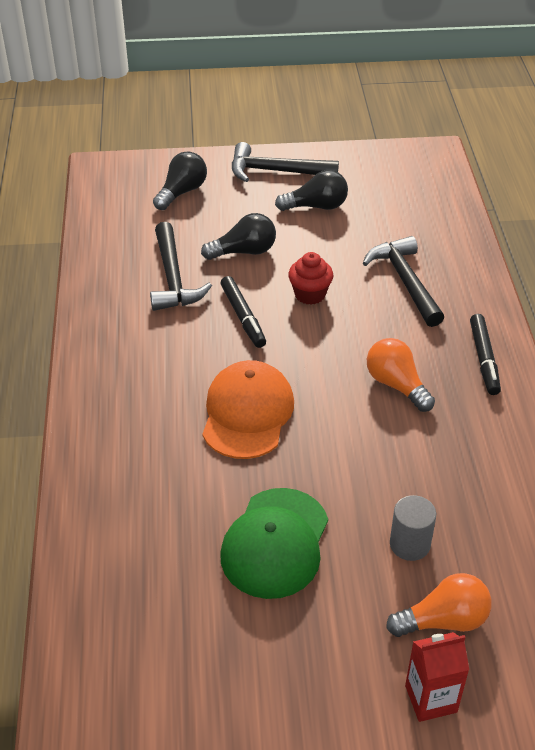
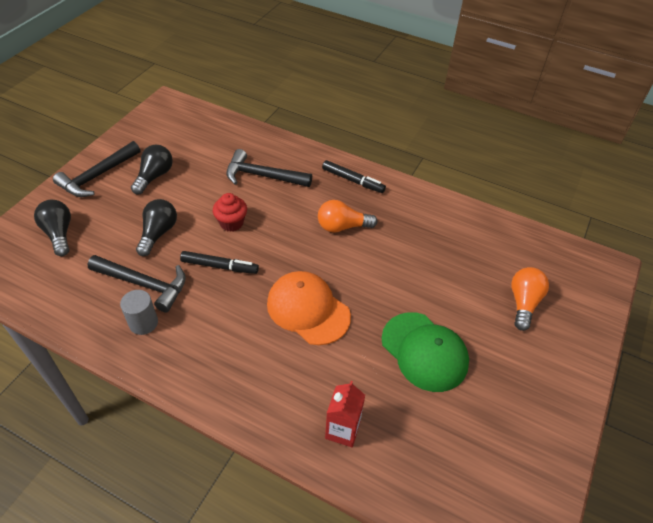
camera: 60 degrees left, 5 degrees up
grey cylinder [390,495,436,561] -> grey cylinder moved to [120,290,158,335]
red carton [405,632,469,722] -> red carton moved to [325,381,365,447]

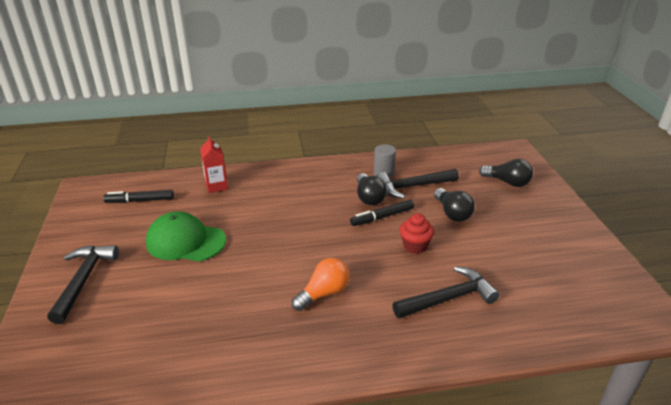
camera: 145 degrees right, 15 degrees down
black hammer [53,141,140,197] -> black hammer moved to [47,245,119,324]
black light bulb [131,145,173,194] -> black light bulb moved to [357,173,387,205]
orange cap [267,271,351,345] -> none
black marker [322,160,386,193] -> black marker moved to [103,190,174,203]
orange light bulb [511,267,549,331] -> none

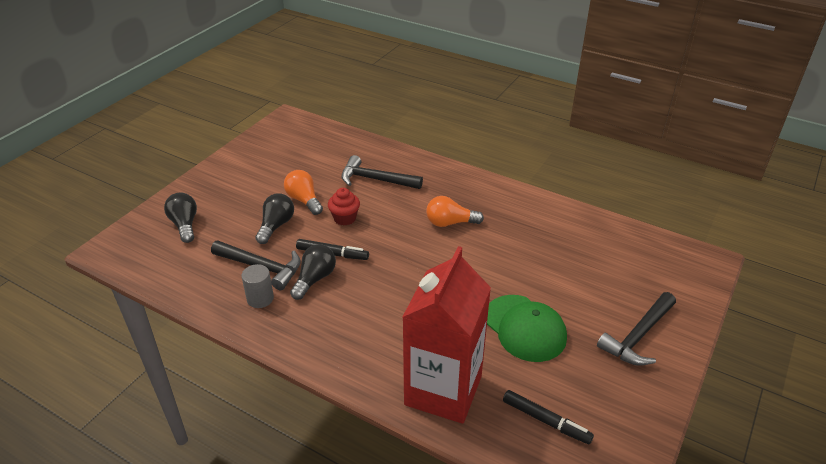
camera: 140 degrees left, 5 degrees up
red carton [200,136,228,193] -> red carton [403,246,491,424], size x2.27
none -> orange light bulb [284,170,323,215]

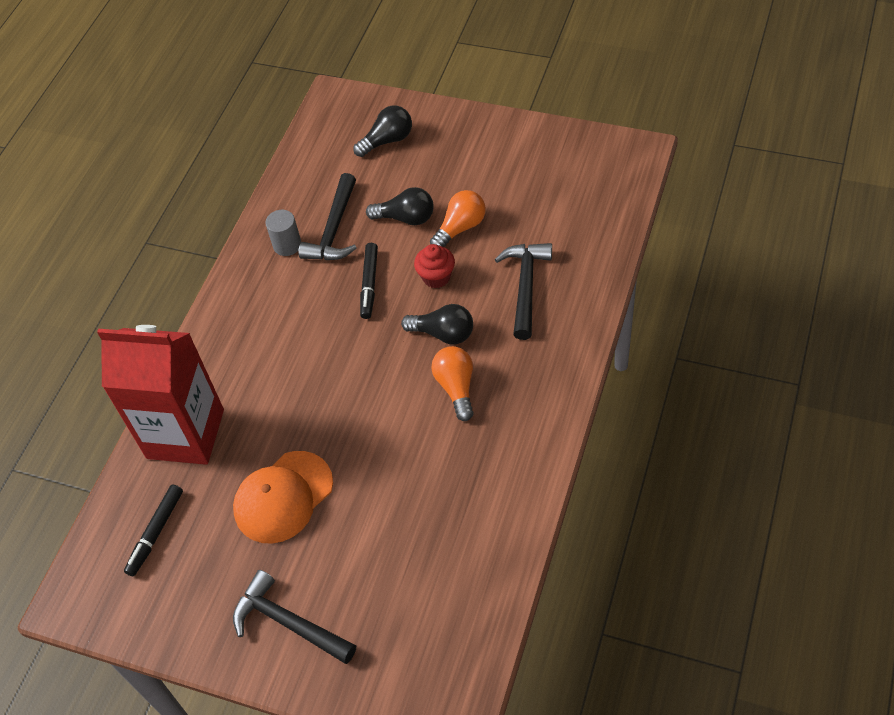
camera: 85 degrees right, 15 degrees up
black light bulb [290,244,336,300] -> black light bulb moved to [401,304,473,345]
green cap [487,295,567,362] -> orange cap [233,451,333,544]

